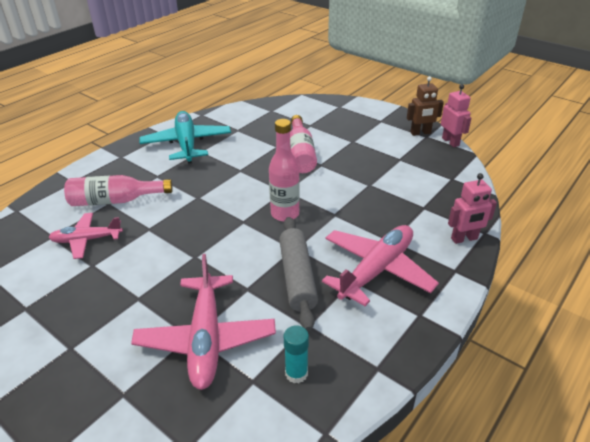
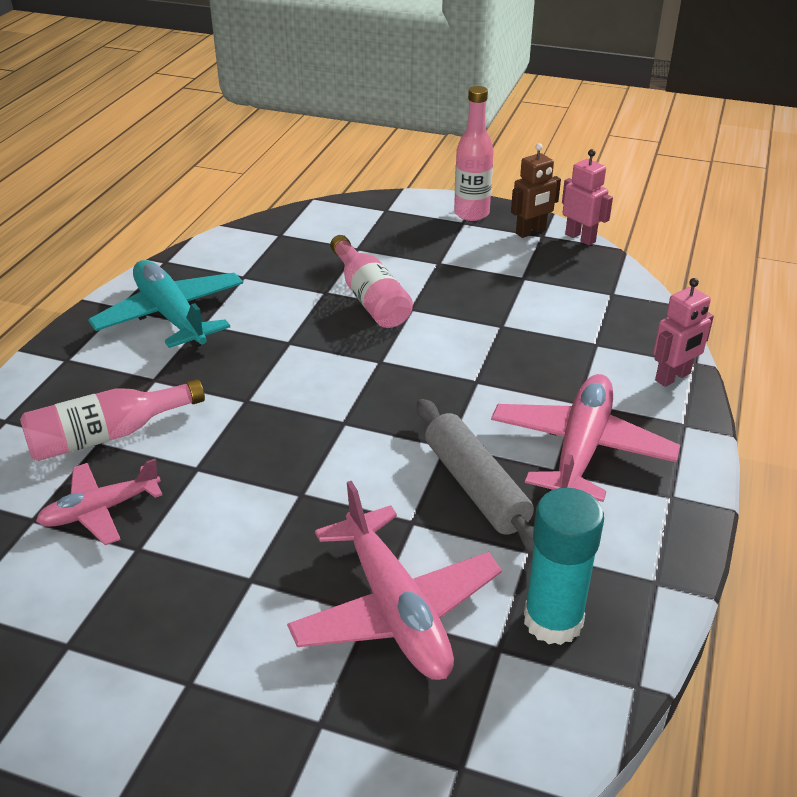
camera: 20 degrees left, 0 degrees up
pink bottle [269,119,300,222] -> pink bottle moved to [454,86,494,221]
turquoise glue stick [284,325,309,383] -> turquoise glue stick [524,488,604,645], size x1.72

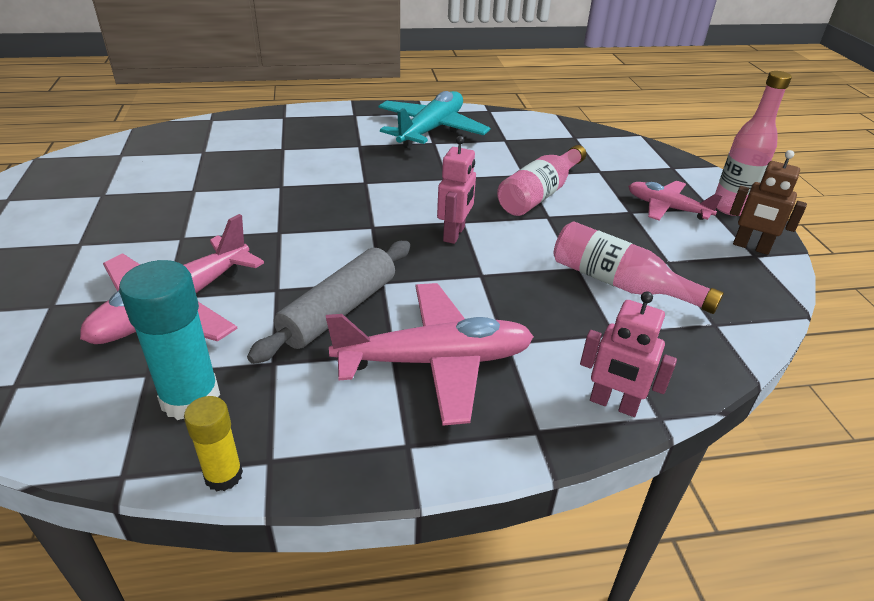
camera: 60 degrees right, 0 degrees up
pink bottle [20,379,205,461] -> pink bottle moved to [554,222,724,314]
pink plane [36,459,162,545] -> pink plane moved to [628,181,723,220]
pink robot [562,149,613,246] -> pink robot moved to [437,136,476,244]
none -> yellow glue stick [184,396,243,491]

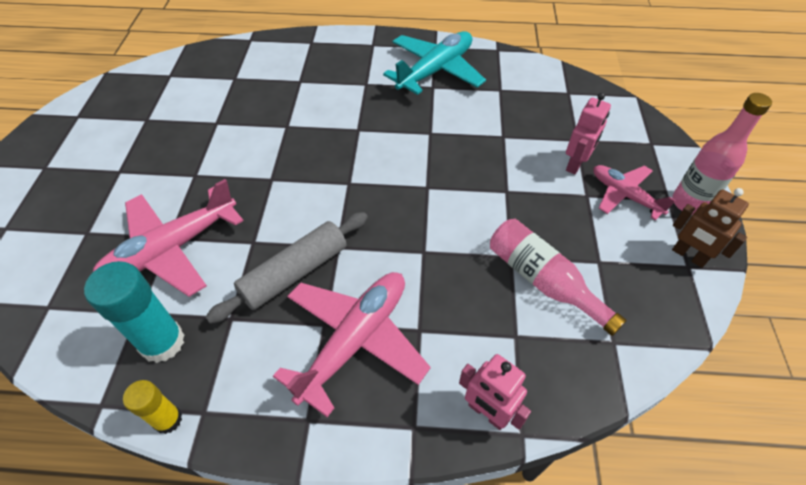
camera: 15 degrees right, 15 degrees up
pink plane [326,283,534,426] -> pink plane turned 60 degrees counterclockwise [273,272,431,417]
pink robot [437,136,476,244] -> pink robot moved to [566,93,611,174]
pink bottle [497,145,586,216] -> none

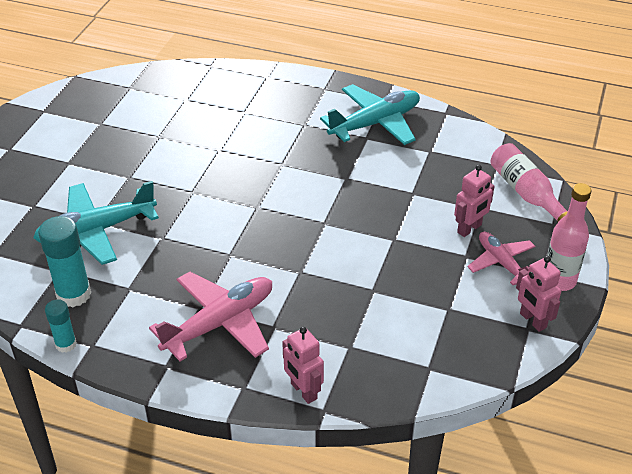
camera: 15 degrees right, 10 degrees down
pink plane [93,179,244,297] -> turquoise plane [33,181,159,265]
yellow glue stick [123,380,182,434] -> turquoise glue stick [45,299,77,352]
grey rolling pin [205,212,368,324] -> none
pink bottle [490,219,627,336] -> pink bottle moved to [490,143,568,222]
brown robot [672,188,749,268] -> pink robot [516,256,561,332]

